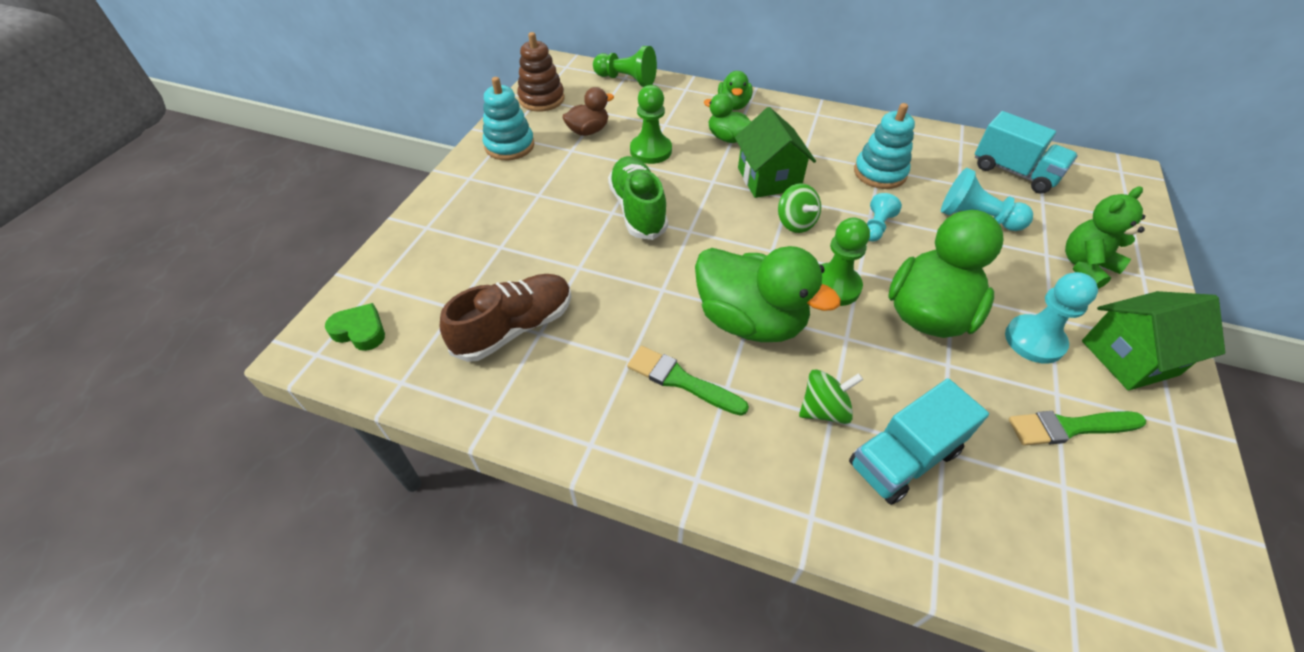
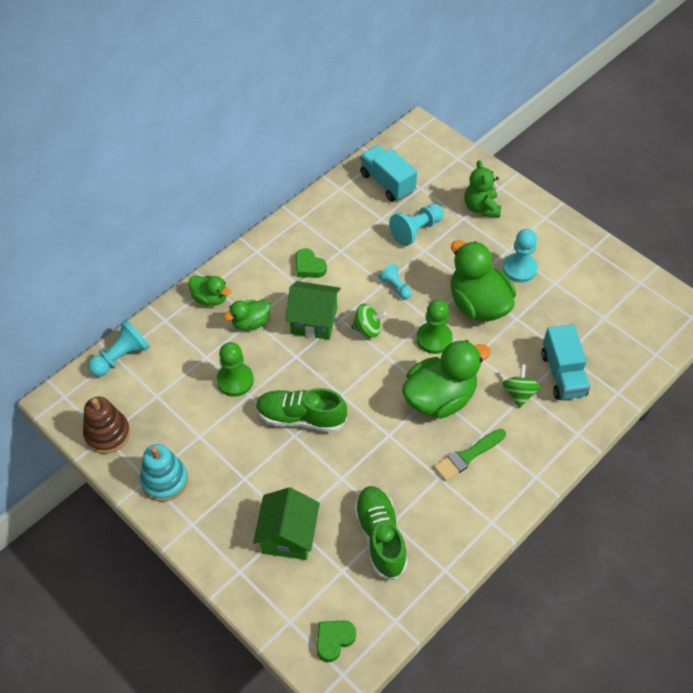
camera: 65 degrees left, 5 degrees up
brown shoe [440,274,572,362] -> green shoe [354,486,408,580]
brown duck [562,87,614,136] -> none
green pawn [593,46,657,87] -> turquoise pawn [88,320,150,377]
turquoise stacking toy [854,103,915,189] -> none
turquoise truck [975,111,1078,194] -> turquoise truck turned 105 degrees counterclockwise [360,145,417,201]
green brush [1009,411,1146,446] -> none
green house [1082,291,1225,391] -> green house moved to [253,487,320,560]
none -> green heart [296,248,327,278]

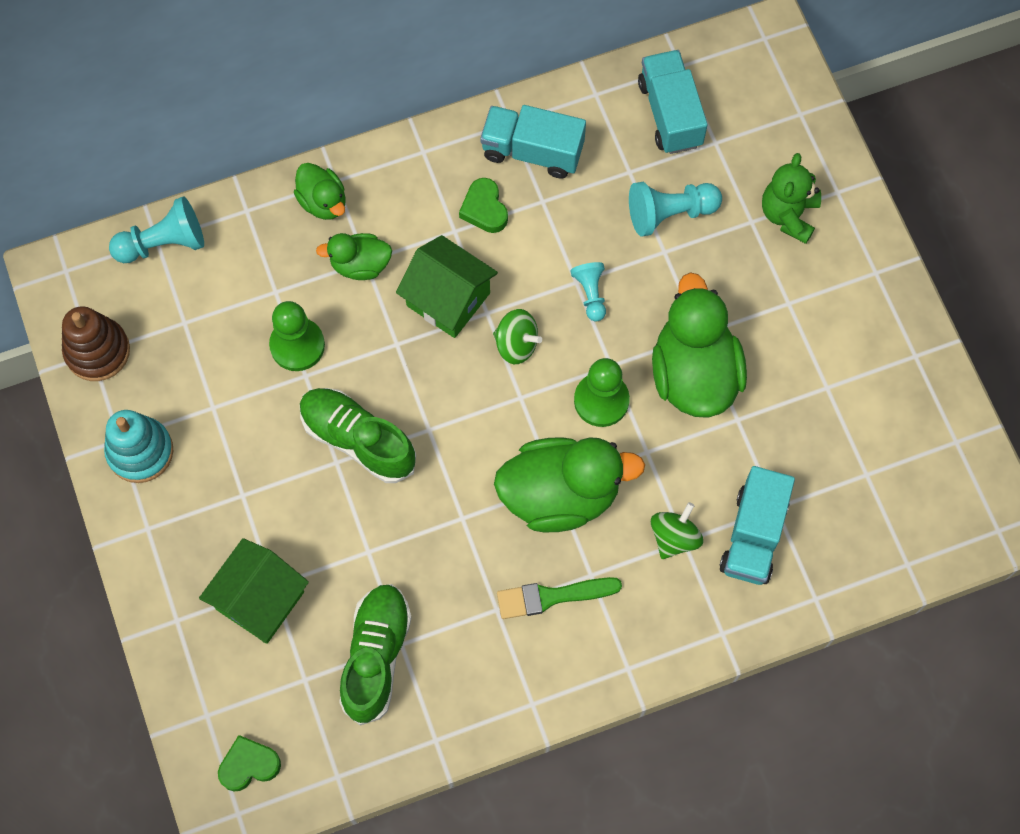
camera: 25 degrees right, 15 degrees up
turquoise pawn [503,229,538,283] -> none
none -> turquoise truck [480,105,586,179]

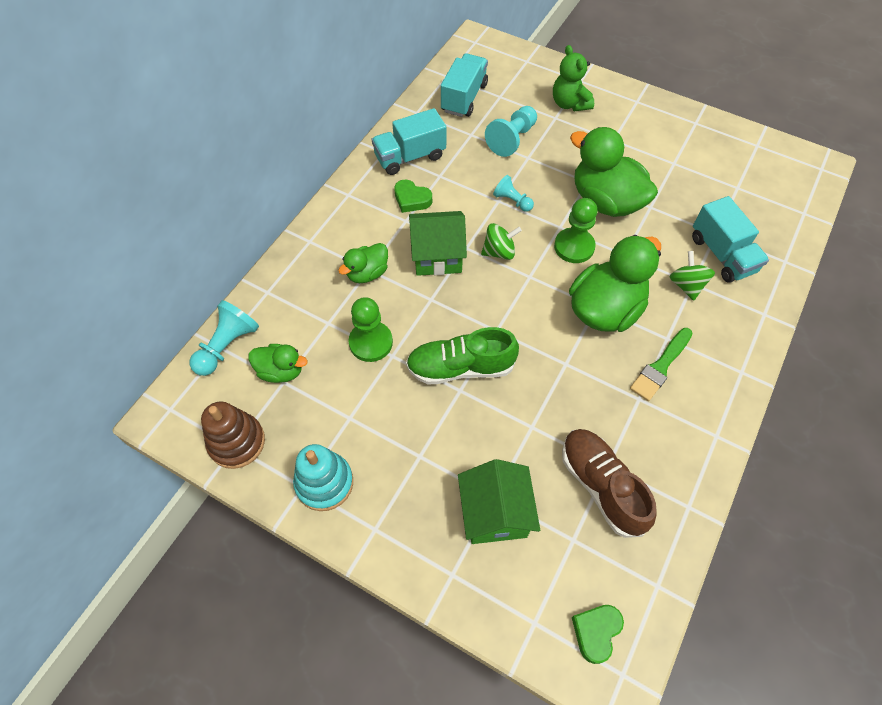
camera: 40 degrees left, 10 degrees down
green duck [294,163,346,220] -> green duck moved to [248,344,307,383]
green shoe [339,584,412,726] -> brown shoe [562,429,657,538]
turquoise truck [638,50,708,154] -> turquoise truck turned 75 degrees clockwise [441,53,488,117]

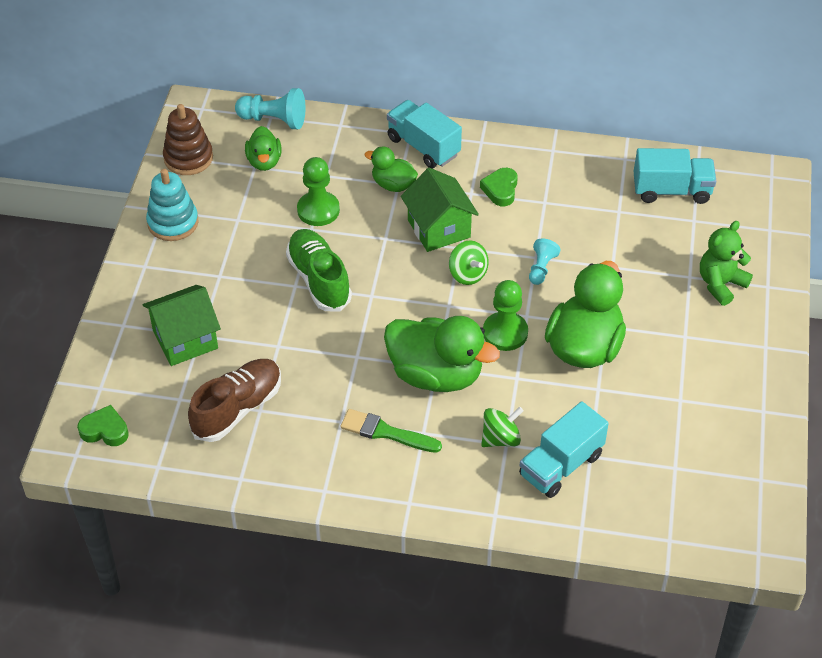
camera: 70 degrees right, 10 degrees down
turquoise truck [372,108,447,175] -> turquoise truck moved to [387,100,462,168]
turquoise pawn [485,106,537,157] -> none

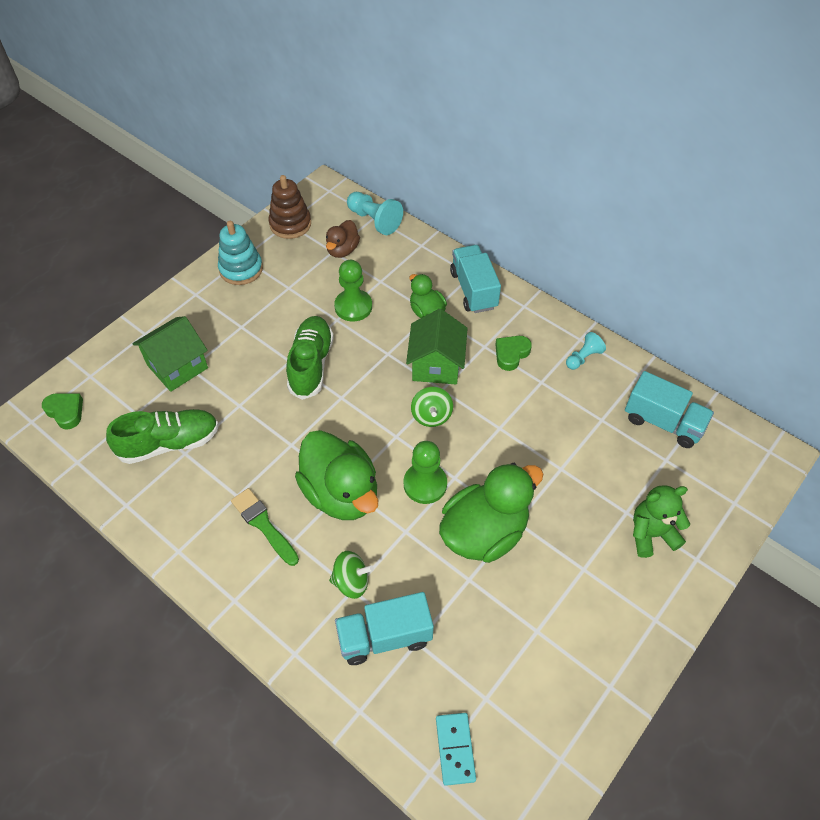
camera: 30 degrees right, 5 degrees up
green house [143,285,221,366] -> green house turned 45 degrees counterclockwise [132,316,208,392]
brown shoe [188,359,281,442] -> green shoe [106,409,219,464]
green duck [245,126,282,171] -> brown duck [326,220,360,258]
turquoise pawn [529,239,561,285] -> turquoise pawn moved to [566,332,606,370]
none -> turquoise domino [436,713,476,786]

